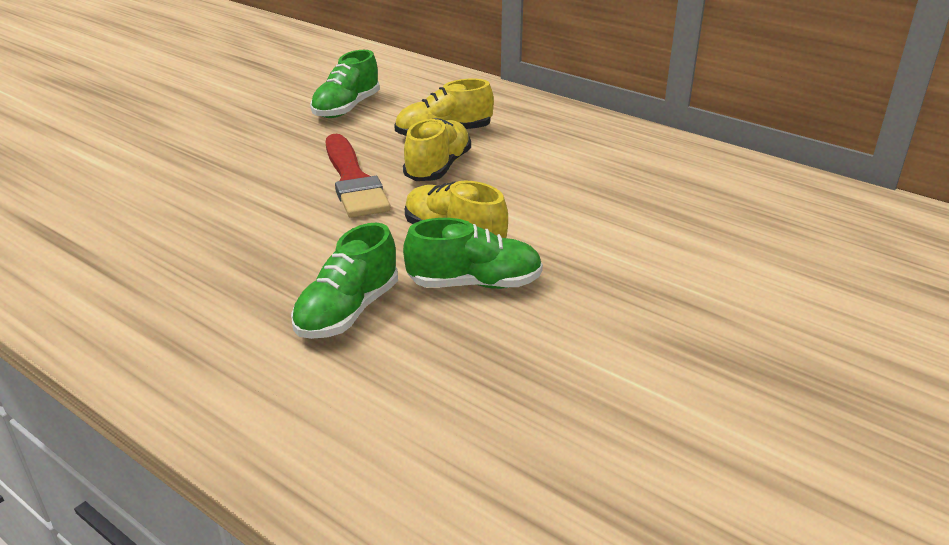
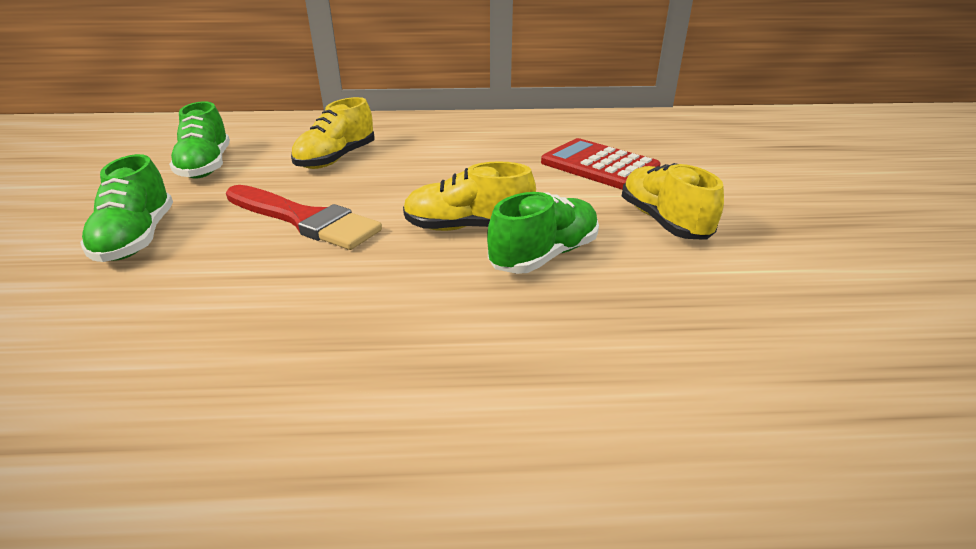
camera: 40 degrees left, 0 degrees up
green shoe [291,223,398,339] -> green shoe moved to [80,154,173,262]
yellow shoe [403,118,471,181] -> yellow shoe moved to [622,163,724,240]
none -> red calculator [541,138,661,190]

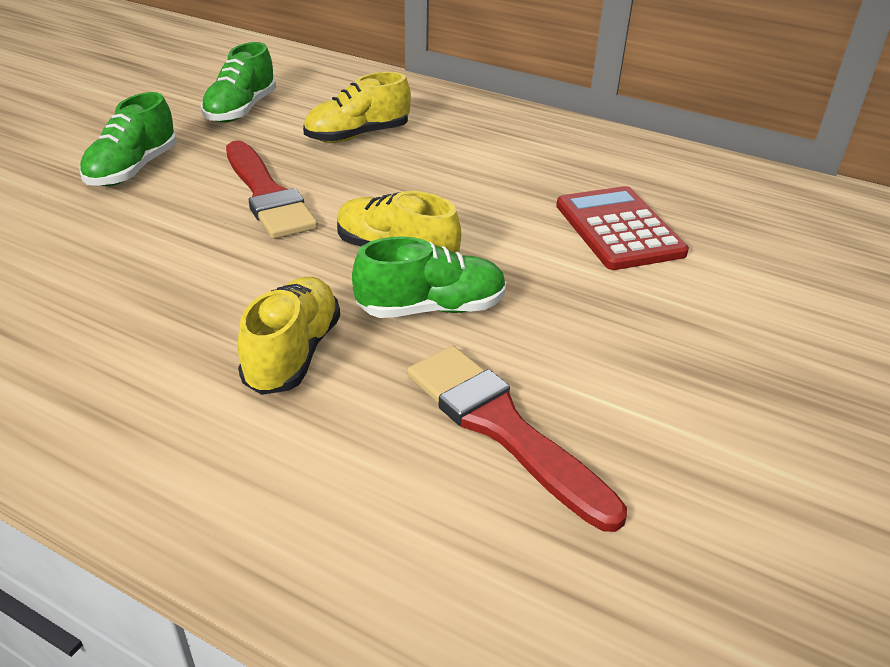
camera: 30 degrees right, 5 degrees up
yellow shoe [622,163,724,240] -> yellow shoe moved to [238,277,340,395]
none -> red brush [407,346,627,532]

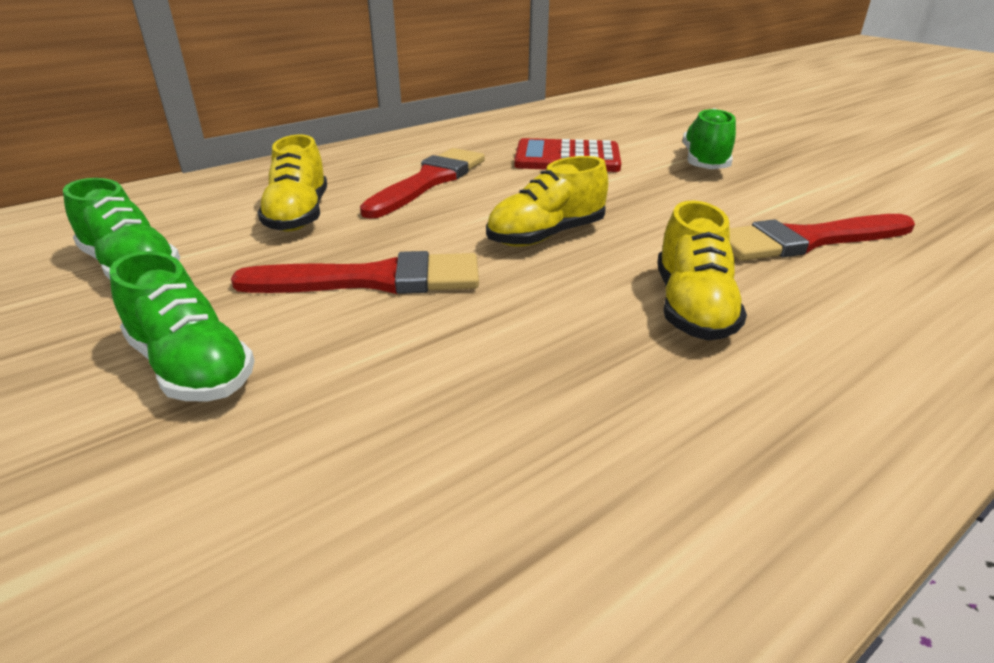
camera: 65 degrees left, 5 degrees down
yellow shoe [238,277,340,395] -> yellow shoe turned 120 degrees counterclockwise [657,200,747,341]
green shoe [352,236,507,318] -> green shoe moved to [683,108,736,169]
none -> red brush [360,148,485,219]

